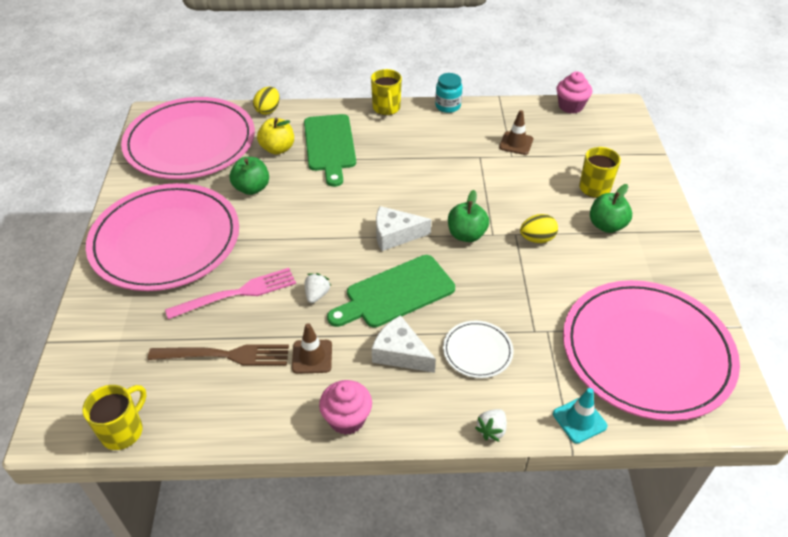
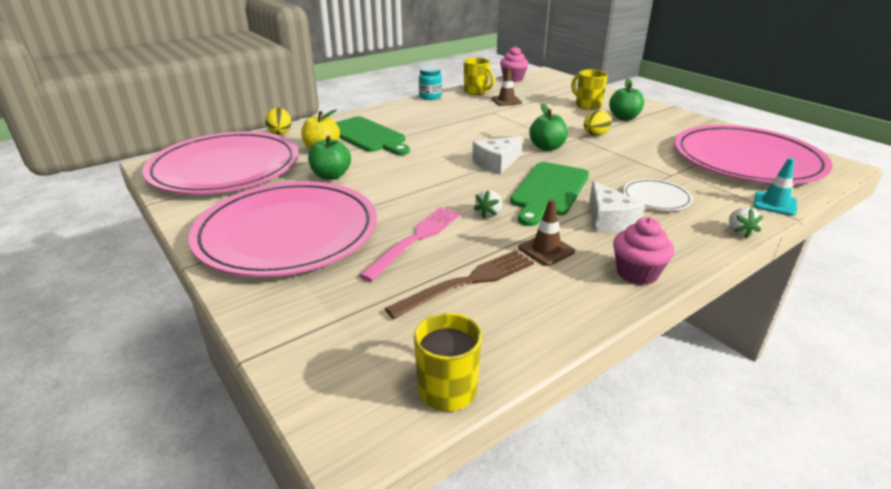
camera: 35 degrees left, 15 degrees down
white strawberry [305,273,331,303] -> white strawberry turned 135 degrees counterclockwise [474,190,502,219]
yellow mug [371,69,402,115] -> yellow mug moved to [464,58,495,95]
white cheese [372,315,436,373] -> white cheese turned 105 degrees counterclockwise [589,181,645,233]

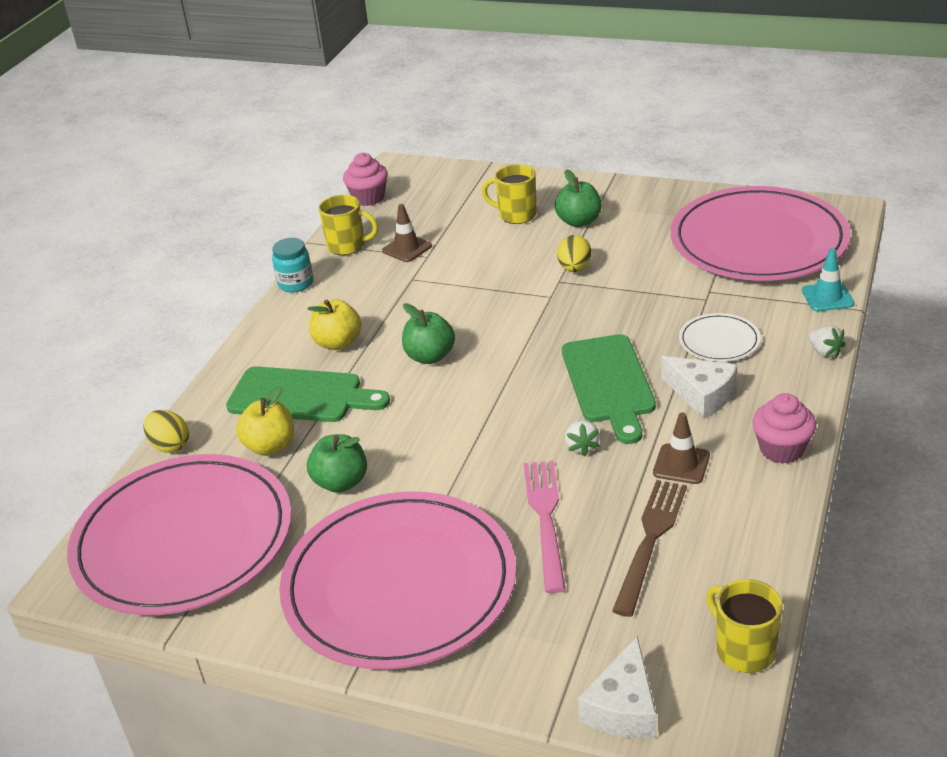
camera: 30 degrees left, 5 degrees up
white cheese [472,136,523,174] -> white cheese moved to [578,636,657,739]
green apple [529,104,568,151] -> green apple moved to [402,303,455,364]
none -> yellow apple [307,299,361,350]

